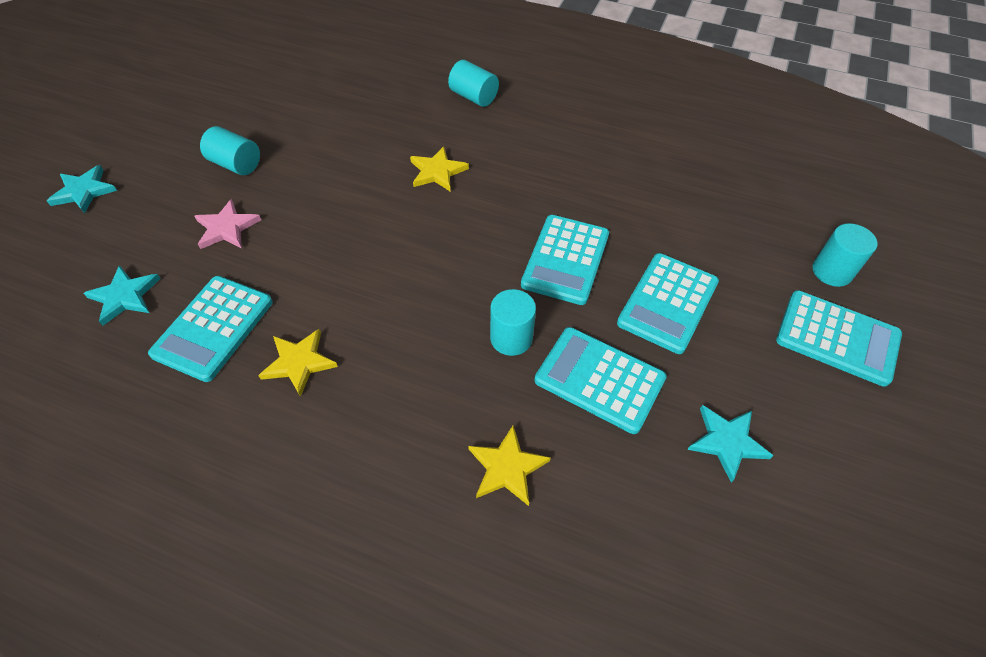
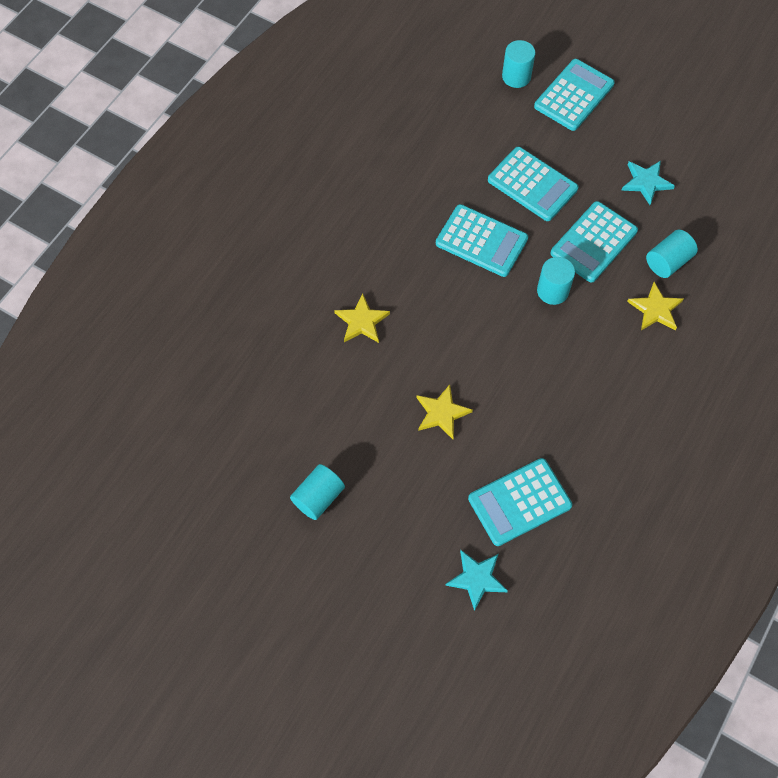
camera: 80 degrees left, 10 degrees up
turquoise star [47,165,117,213] -> none
turquoise calculator [148,276,273,382] -> turquoise calculator turned 120 degrees clockwise [468,458,572,546]
pink star [194,199,261,249] -> none
yellow star [258,329,338,397] -> yellow star moved to [417,385,473,439]
turquoise cylinder [448,60,499,107] -> turquoise cylinder moved to [646,230,698,278]

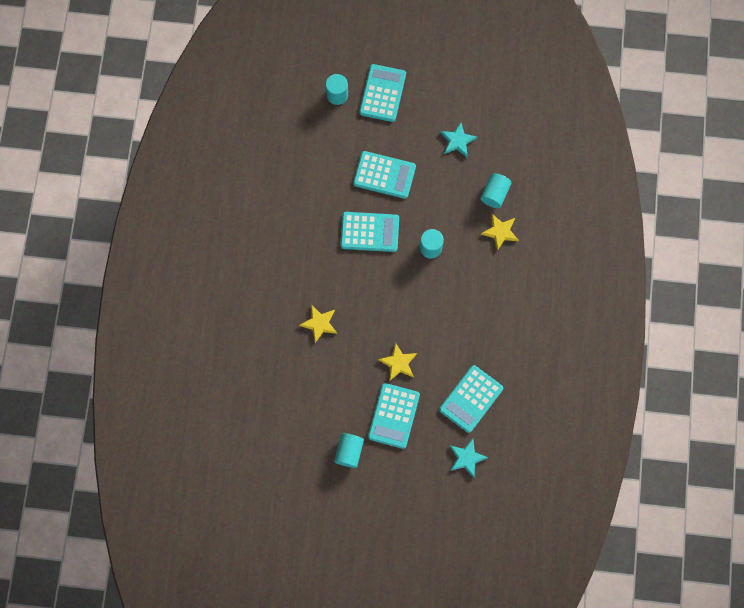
camera: 25 degrees left, 10 degrees up
turquoise calculator [550,201,638,283] -> turquoise calculator moved to [368,383,420,449]

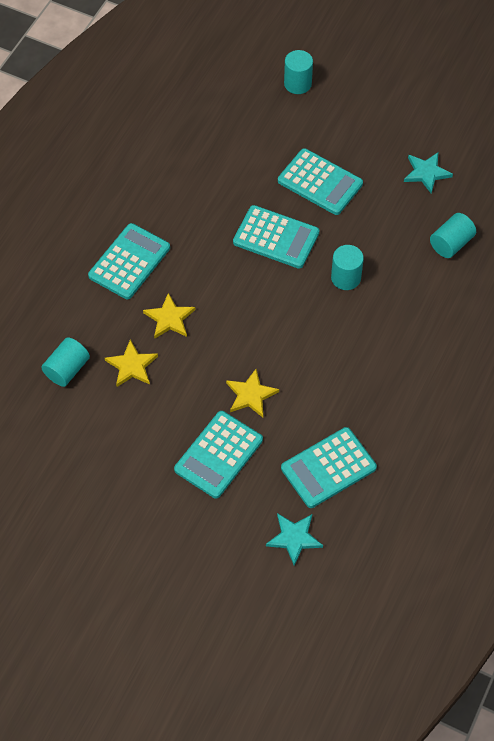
camera: 20 degrees right, 15 degrees down
turquoise cylinder [334,433,364,468] -> turquoise cylinder moved to [41,337,90,387]
turquoise calculator [359,64,406,122] -> turquoise calculator moved to [88,223,170,299]
yellow star [481,214,519,251] -> yellow star moved to [105,340,158,387]

